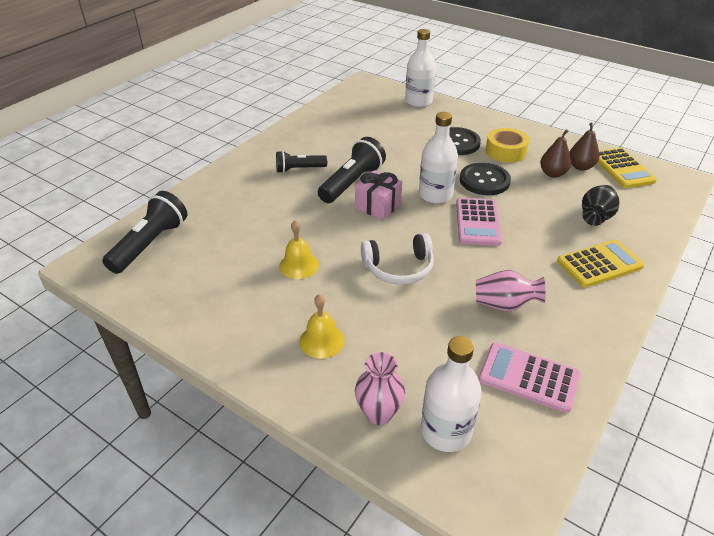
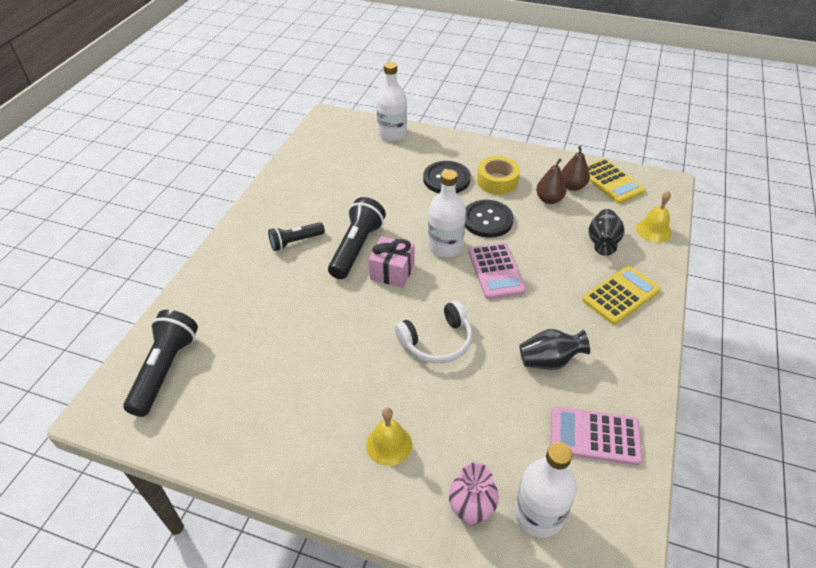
camera: 15 degrees left, 5 degrees up
yellow bell [279,220,319,279] -> yellow bell moved to [636,191,672,242]
pink vase [476,270,546,312] -> black vase [519,329,590,370]

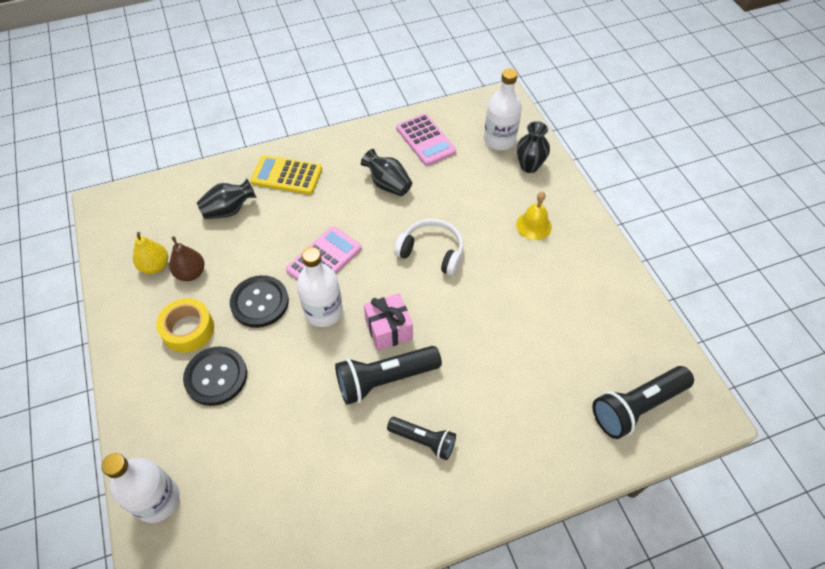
camera: 130 degrees left, 10 degrees up
pink vase [449,462,499,525] -> black vase [517,121,550,173]
brown pear [561,146,590,191] -> yellow pear [133,232,168,274]
yellow calculator [587,158,645,204] -> none
yellow bell [636,191,672,242] -> none

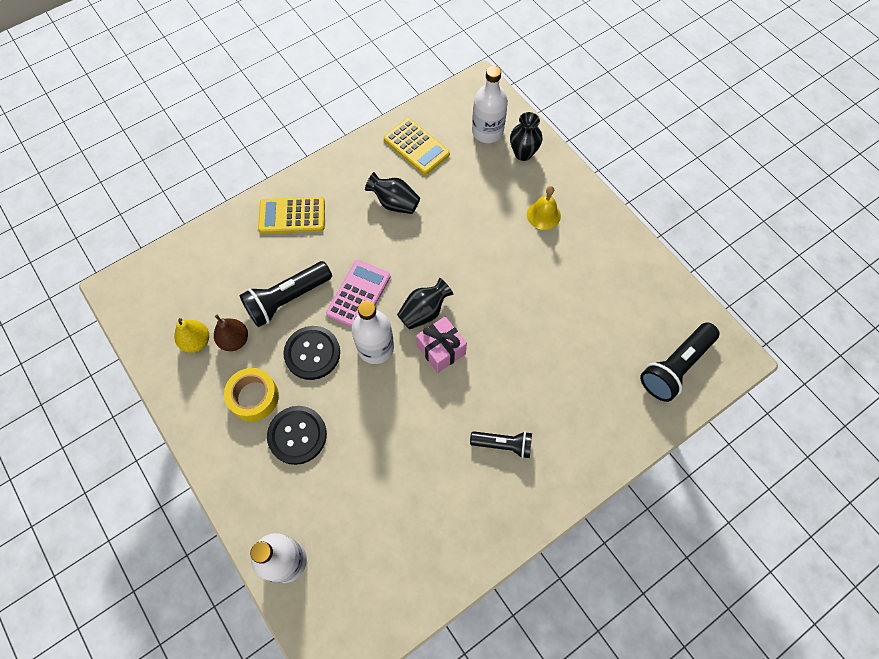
camera: 15 degrees left, 10 degrees up
black vase [197,179,257,219] -> black vase moved to [397,278,454,330]
black flashlight [335,346,442,405] -> black flashlight moved to [240,261,332,327]
white headphones [394,219,463,276] -> none
pink calculator [396,113,456,166] -> yellow calculator [384,118,450,175]

